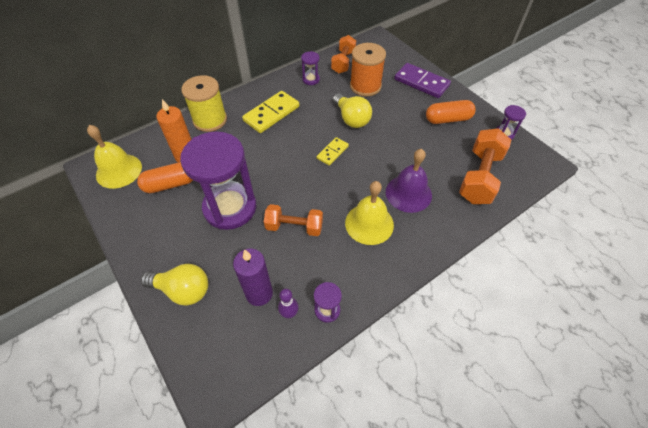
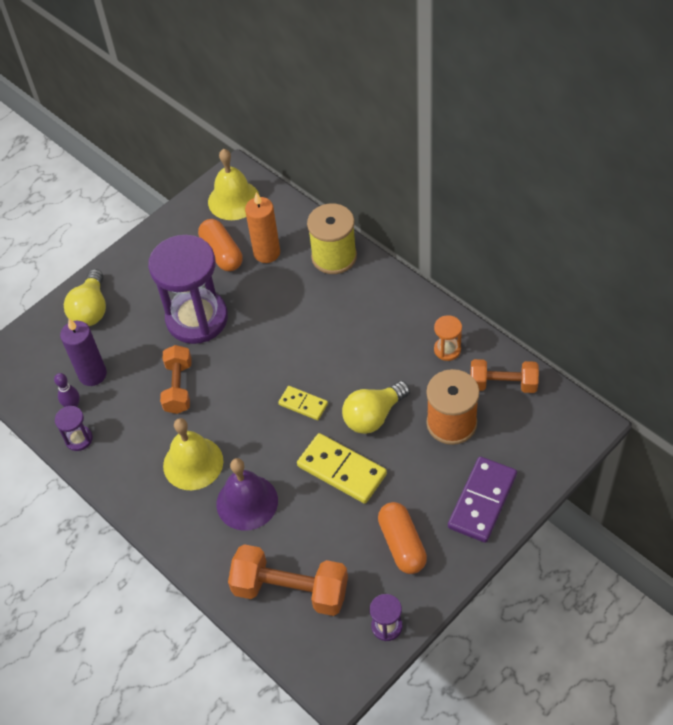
camera: 85 degrees right, 0 degrees up
yellow domino [242,91,299,133] -> yellow domino moved to [297,433,387,504]
purple hourglass [301,51,320,85] -> orange hourglass [434,315,462,361]

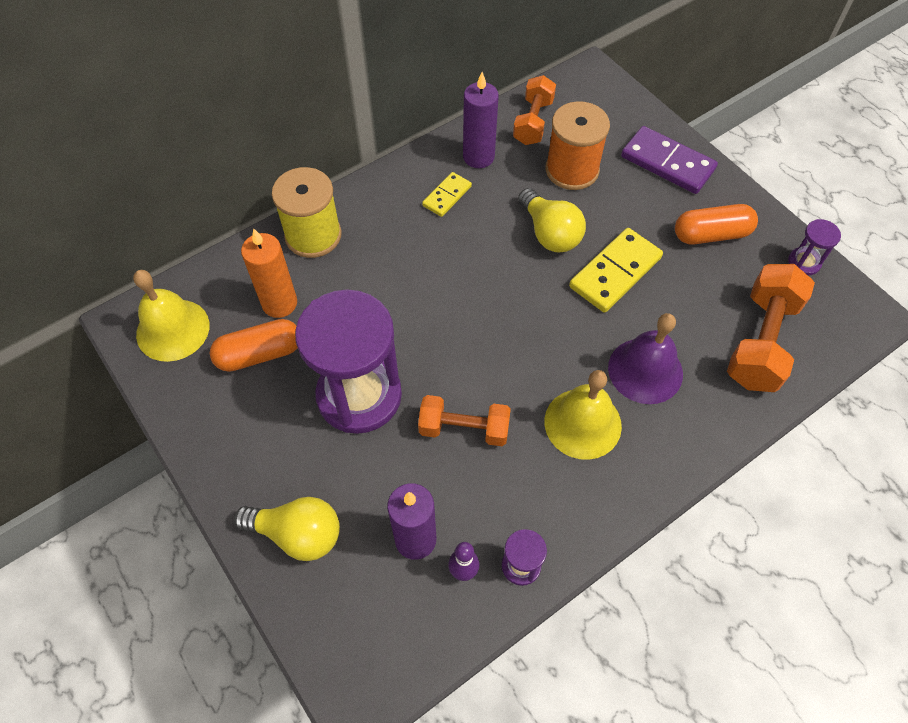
camera: 85 degrees left, 5 degrees up
yellow domino [278,386,328,420] -> yellow domino moved to [422,172,472,217]
orange hourglass [434,315,462,361] -> purple candle [463,72,499,168]

